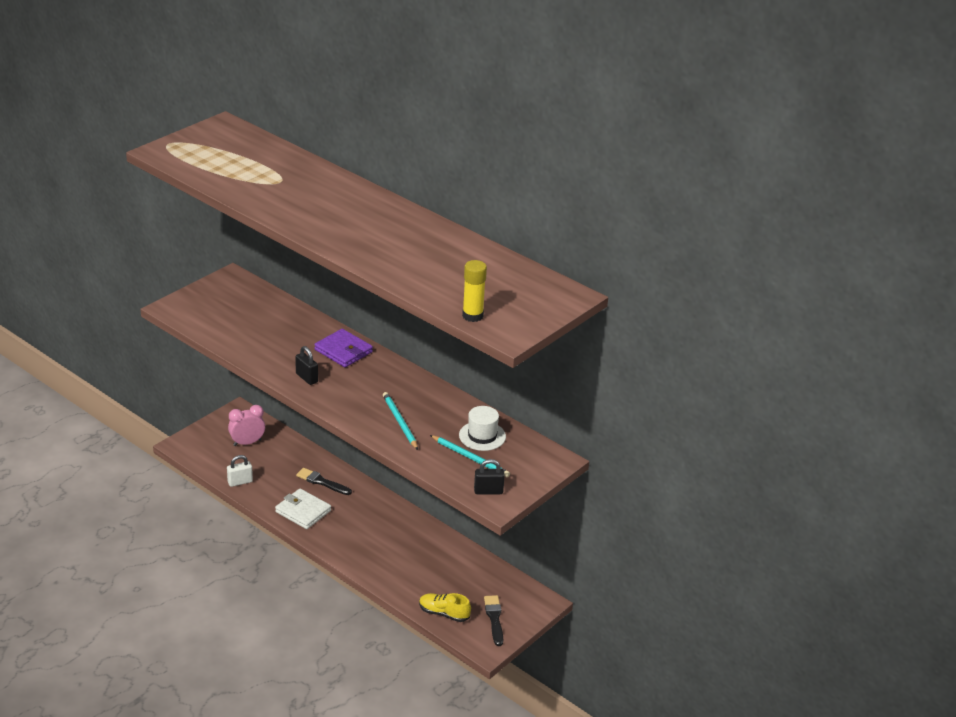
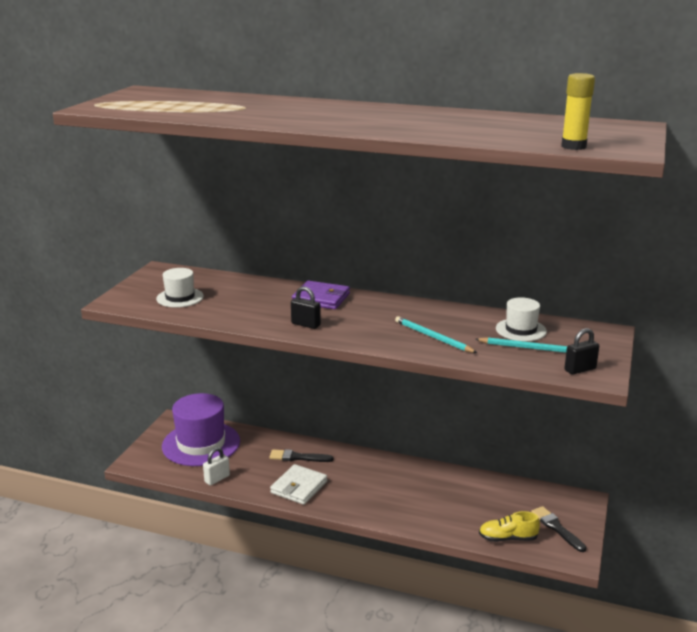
camera: 20 degrees left, 10 degrees down
pink clock [228,405,265,446] -> purple hat [162,393,240,466]
white wallet [275,489,331,529] -> white wallet turned 75 degrees counterclockwise [270,464,327,505]
none -> white hat [156,268,204,308]

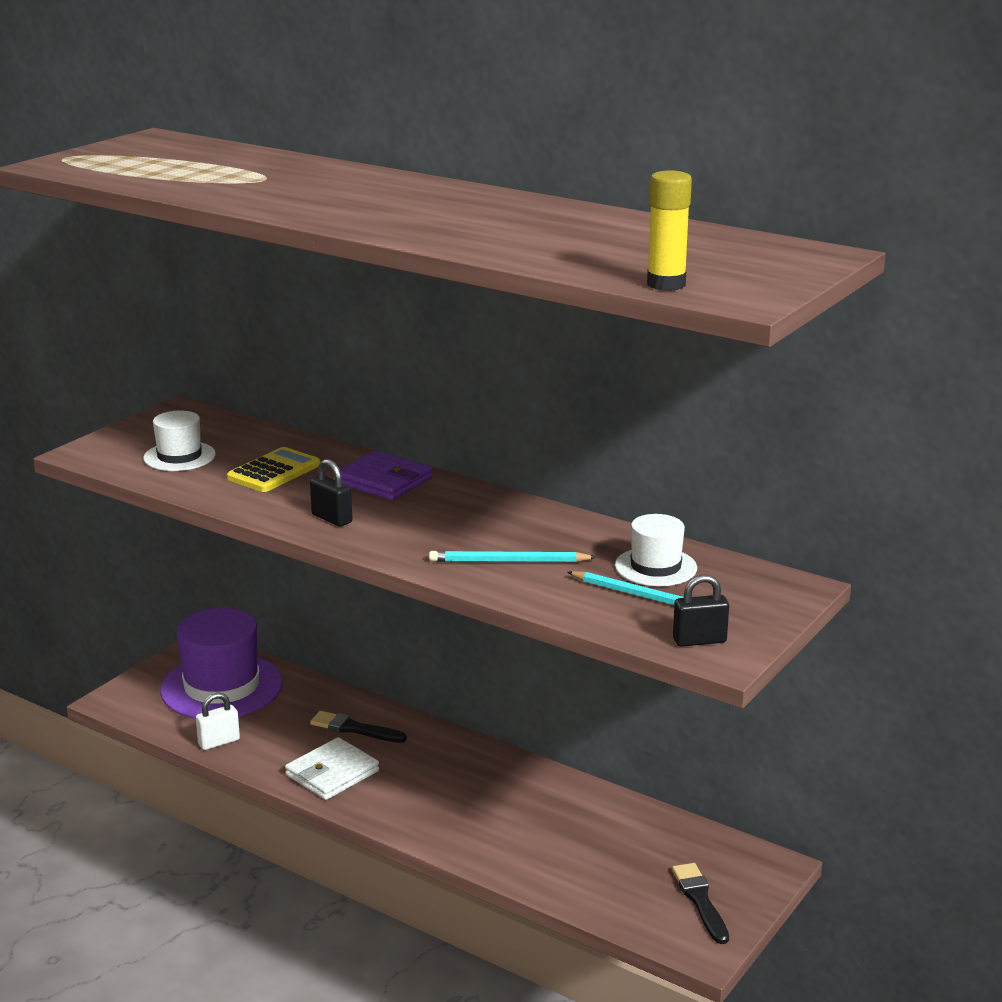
camera: 15 degrees right, 0 degrees up
turquoise pencil [395,316,477,353] -> turquoise pencil turned 60 degrees counterclockwise [429,551,596,562]
yellow shoe [479,511,540,542] -> none
none -> yellow calculator [227,447,320,492]

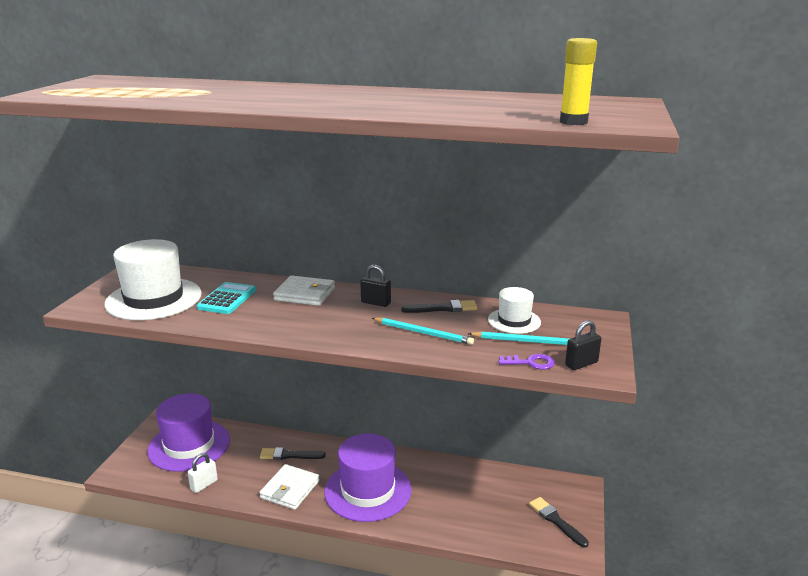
camera: 20 degrees left, 0 degrees up
white hat [143,411,216,471] -> white hat [105,239,202,320], size x1.86
yellow calculator [227,447,320,492] -> turquoise calculator [197,282,256,314]
black padlock [310,459,352,527] -> black padlock moved to [360,265,391,307]
purple wallet [340,451,432,500] -> white wallet [273,275,335,306]
turquoise pencil [429,551,596,562] -> turquoise pencil turned 135 degrees counterclockwise [372,318,474,345]
none -> purple hat [324,433,412,522]
none -> black brush [401,300,478,313]
none -> purple key [499,354,555,370]

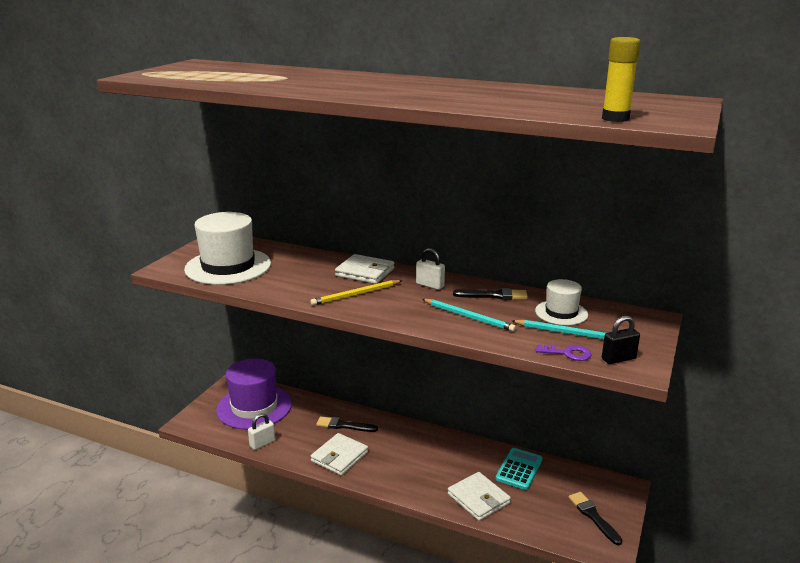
camera: 10 degrees right, 0 degrees up
turquoise calculator [197,282,256,314] -> turquoise calculator moved to [496,448,543,490]
purple hat [324,433,412,522] -> none
black padlock [360,265,391,307] -> white padlock [416,248,445,290]
none -> yellow pencil [310,280,402,305]
none -> white wallet [448,472,511,521]

